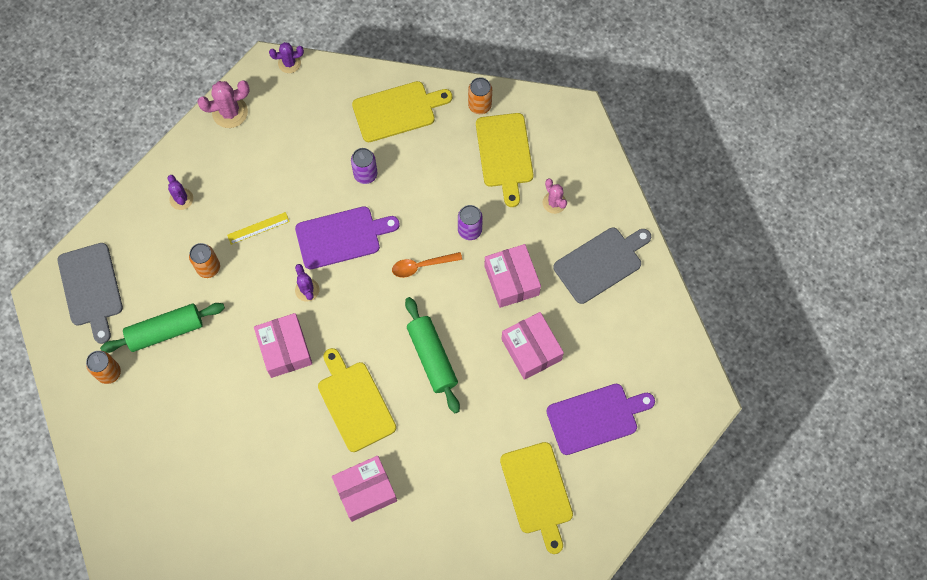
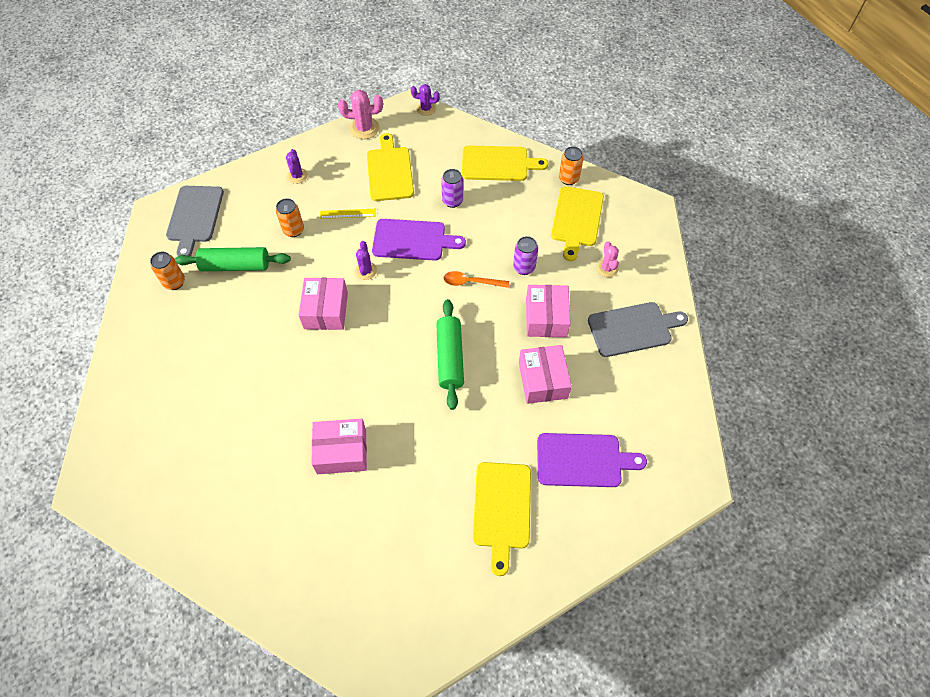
camera: 20 degrees right, 10 degrees down
yellow cutting board [318,348,396,452] -> yellow cutting board moved to [367,133,414,201]

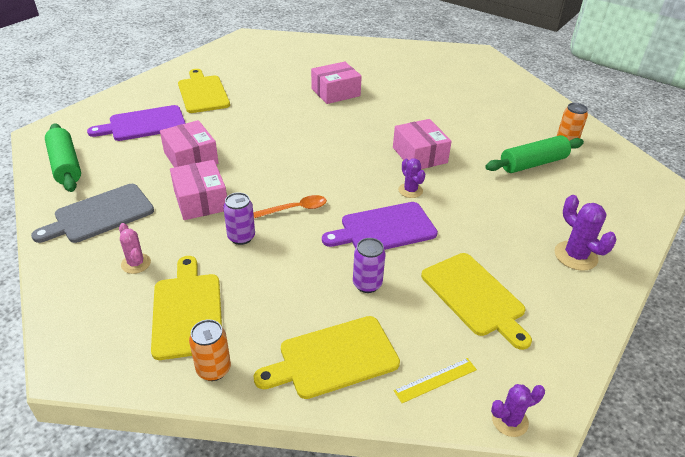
camera: 155 degrees right, 20 degrees down
grey cutting board [166,186,224,256] -> none
orange can [276,198,304,237] -> none
purple cactus [286,149,308,184] -> purple cactus [554,195,616,271], size x1.53
yellow ruler [320,209,375,219] -> yellow ruler moved to [394,358,477,403]
pink cactus [338,90,383,139] -> none
green rolling pin [436,299,464,410] -> green rolling pin moved to [45,123,81,192]

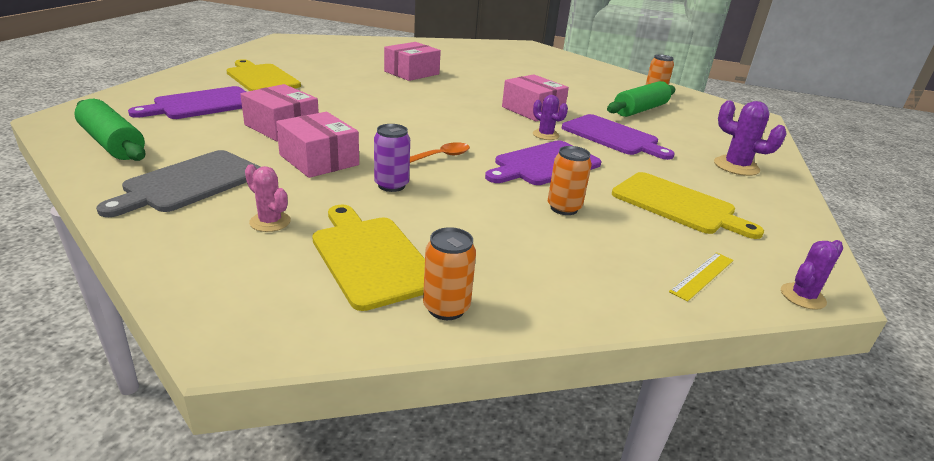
camera: 20 degrees left, 10 degrees down
yellow cutting board [254,316,400,399] -> none
purple can [353,238,386,293] -> orange can [548,146,592,215]
none -> purple cutting board [562,114,674,160]

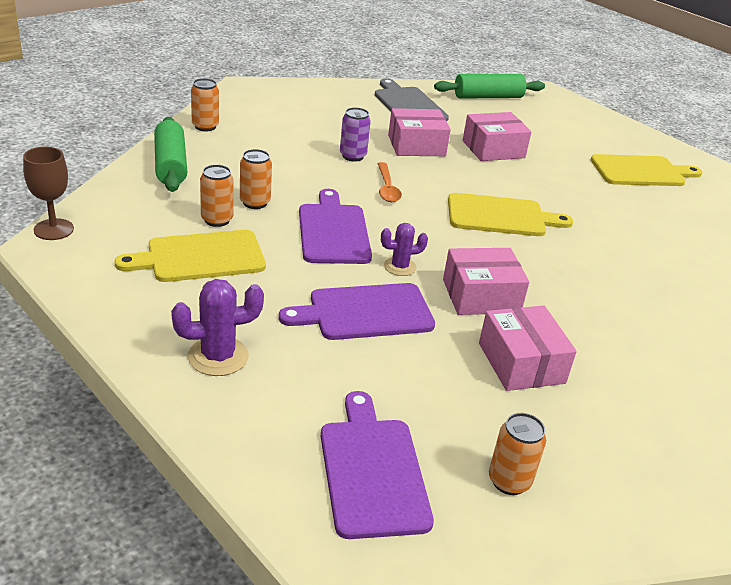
camera: 120 degrees right, 5 degrees up
purple cutting board [128,86,246,119] -> purple cutting board moved to [321,391,434,539]
pink cactus [245,164,291,232] -> none
yellow cutting board [312,205,425,311] -> yellow cutting board moved to [448,193,573,236]
pink box [384,42,441,81] -> pink box moved to [479,306,577,391]
green rolling pin [607,81,675,117] -> green rolling pin moved to [154,117,187,192]
yellow ruler [669,252,734,302] -> none
purple cactus [781,240,843,310] -> brown goblet [23,147,74,240]
none -> orange can [200,164,234,227]

